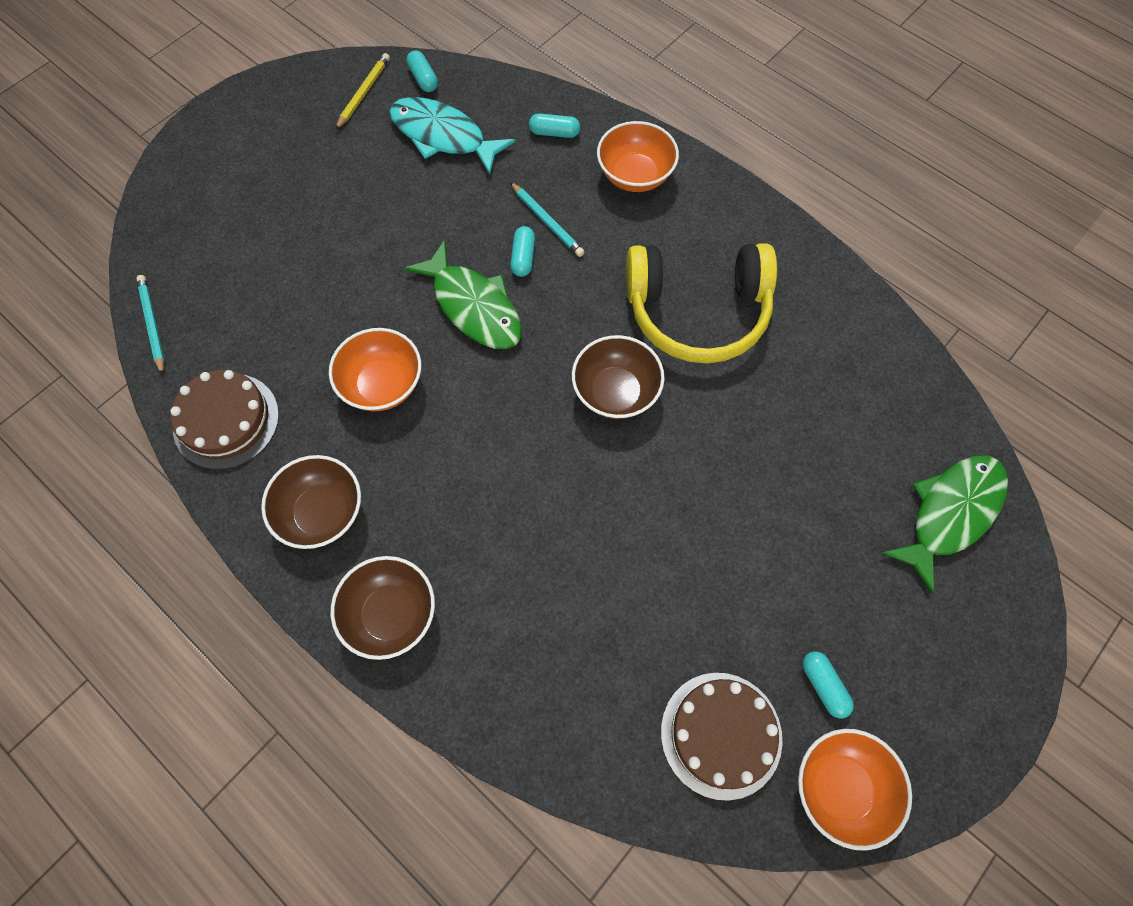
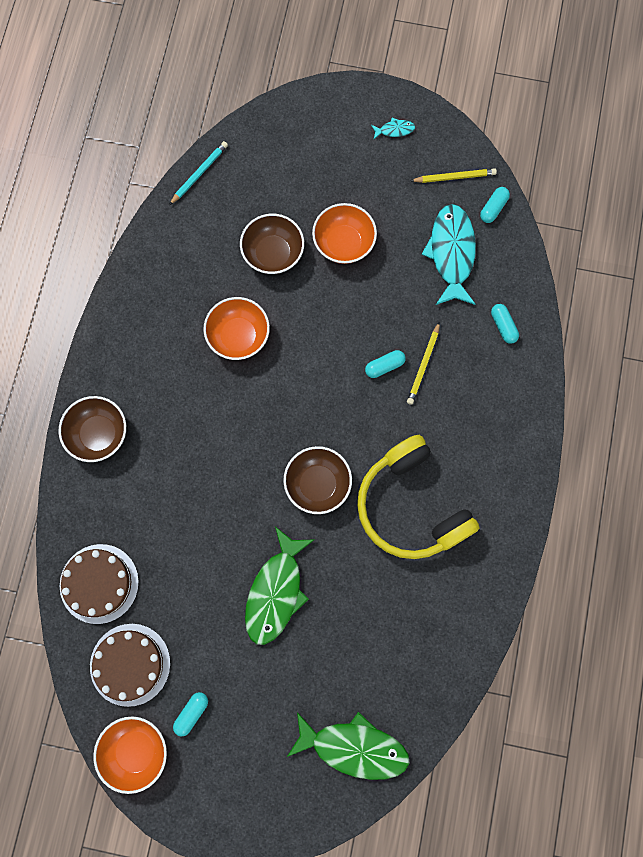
camera: 60 degrees right, 10 degrees up
brown cake [170,370,279,469] -> brown cake moved to [60,544,139,624]
brown bowl [261,455,361,549] -> brown bowl moved to [240,214,304,274]
green fish [404,240,522,349] -> green fish moved to [245,527,315,645]
turquoise pencil [510,182,585,257] -> yellow pencil [407,321,440,405]
orange bowl [597,121,679,192] -> orange bowl moved to [312,203,377,264]
none -> turquoise fish [371,118,415,139]

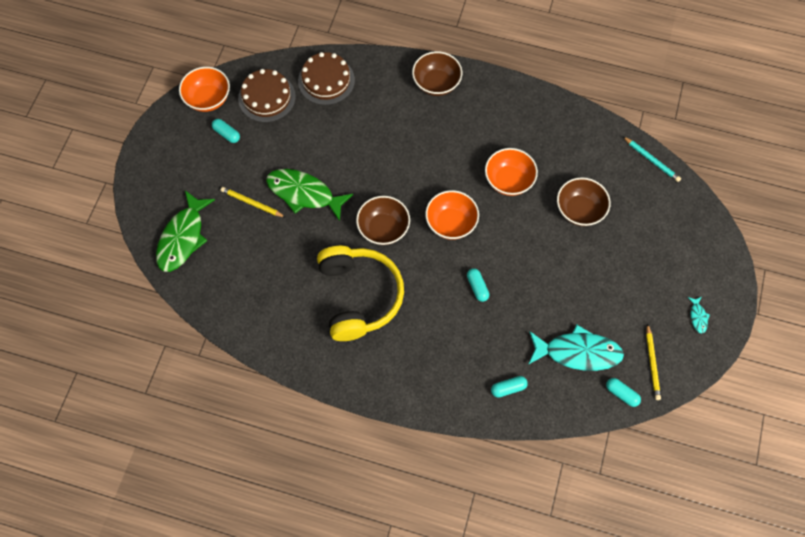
camera: 95 degrees right, 10 degrees down
orange bowl [312,203,377,264] -> orange bowl moved to [425,190,479,240]
yellow headphones [357,435,479,559] -> yellow headphones turned 105 degrees clockwise [317,246,404,341]
yellow pencil [407,321,440,405] -> yellow pencil moved to [220,187,285,217]

